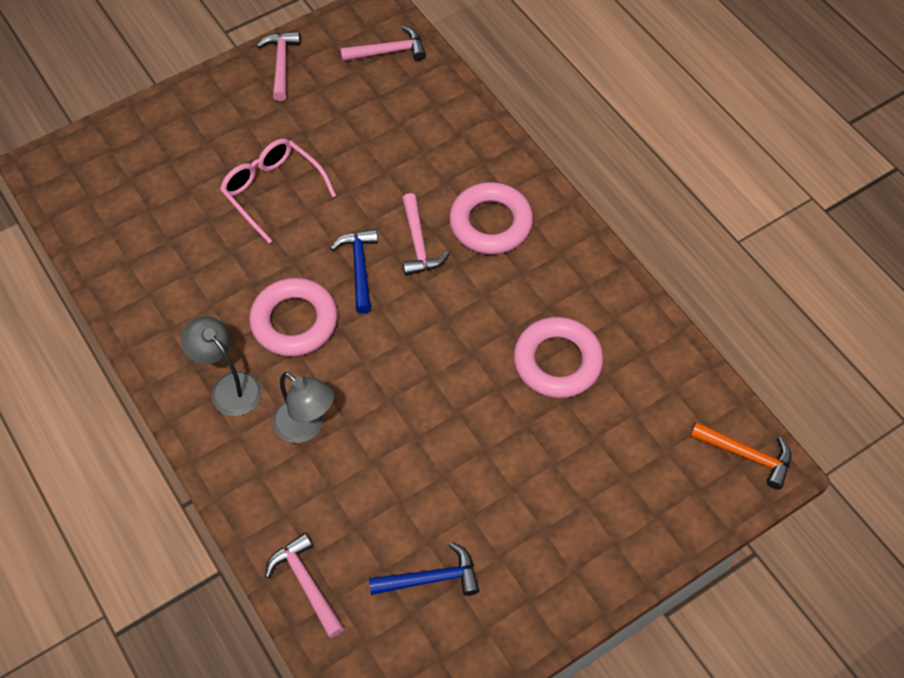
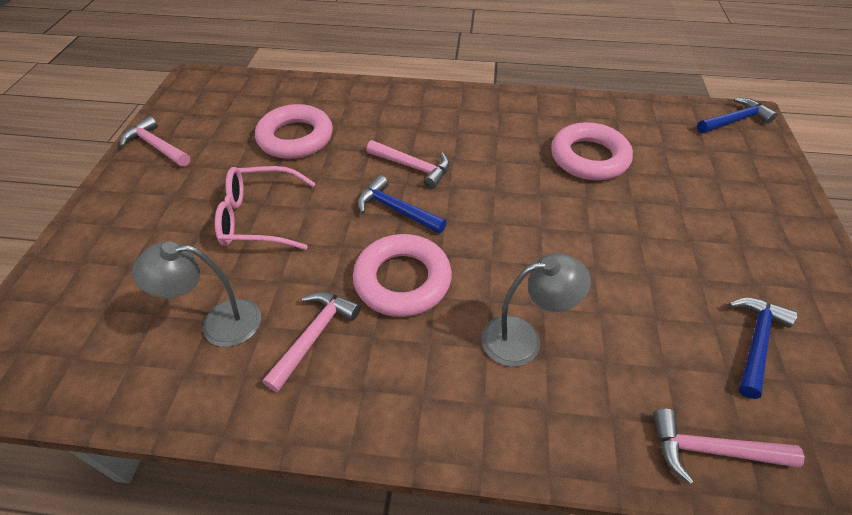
camera: 50 degrees left, 10 degrees down
grey lamp [181,316,262,416] -> grey lamp moved to [132,242,261,347]
pink hammer [340,26,426,61] -> pink hammer moved to [263,292,361,392]
pink ring [449,182,533,255] -> pink ring moved to [255,104,333,159]
orange hammer [690,422,791,489] -> blue hammer [697,98,777,133]

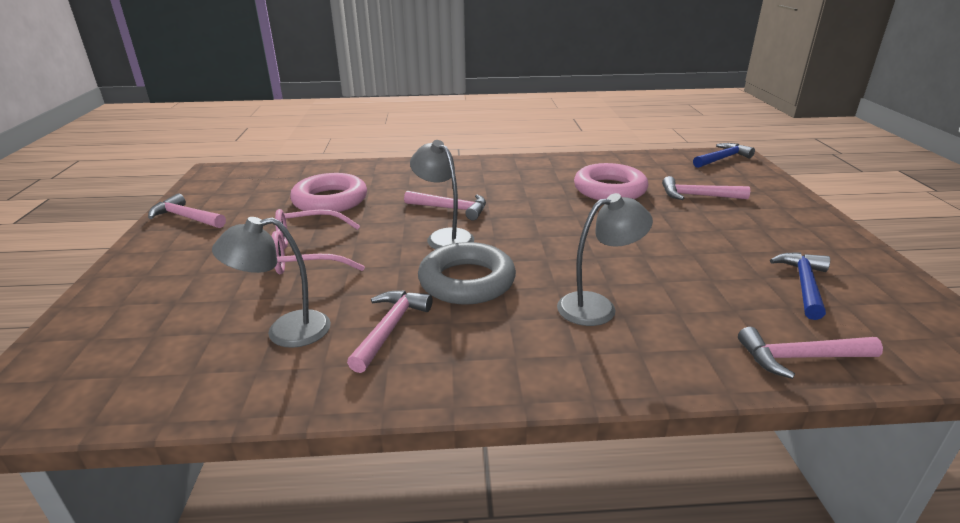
camera: 10 degrees left, 20 degrees down
pink ring [353,234,452,317] -> grey ring [418,242,516,305]
blue hammer [357,175,447,234] -> grey lamp [410,140,474,249]
none -> pink hammer [662,176,750,200]

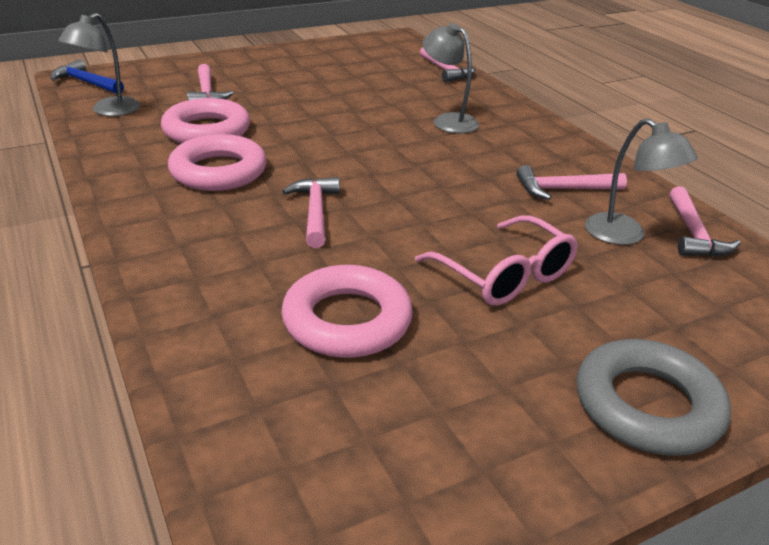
camera: 115 degrees left, 5 degrees up
pink hammer [148,194,226,228] -> pink hammer moved to [669,186,741,257]
grey lamp [410,140,474,249] -> grey lamp moved to [58,13,140,116]
grey ring [418,242,516,305] -> grey ring moved to [577,339,731,456]
blue hammer [770,253,830,320] -> none
none -> pink ring [168,134,267,191]

